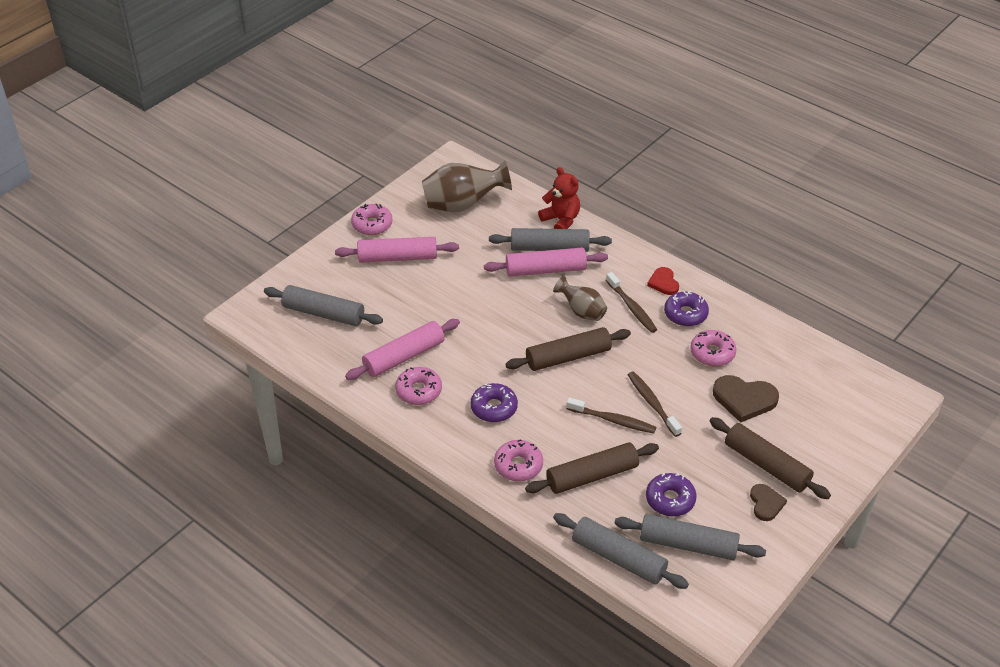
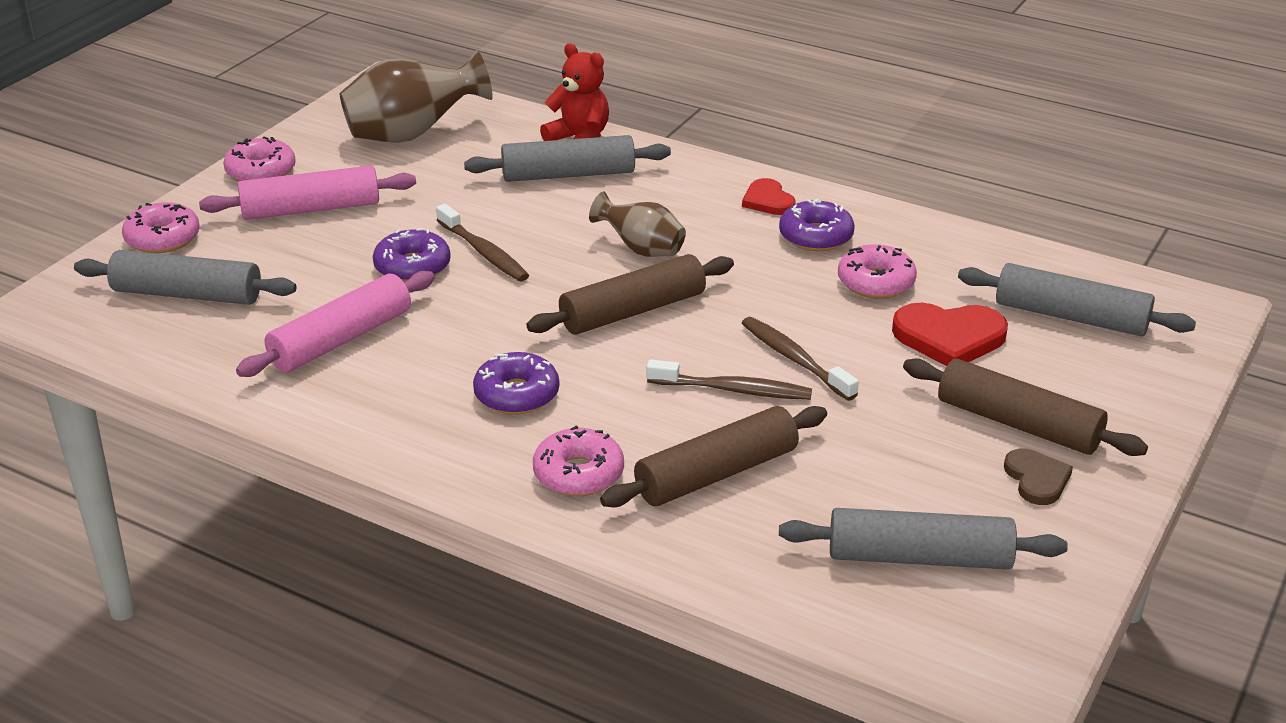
camera: 10 degrees left, 10 degrees down
pink donut [395,367,442,405] -> pink donut moved to [122,202,200,253]
pink rolling pin [484,248,608,277] -> none
grey rolling pin [553,513,689,589] -> grey rolling pin moved to [958,263,1196,336]
brown toothbrush [606,272,658,333] -> brown toothbrush moved to [436,204,529,281]
purple donut [646,473,697,516] -> purple donut moved to [373,228,451,282]
brown heart [713,375,779,423] -> red heart [892,303,1008,366]

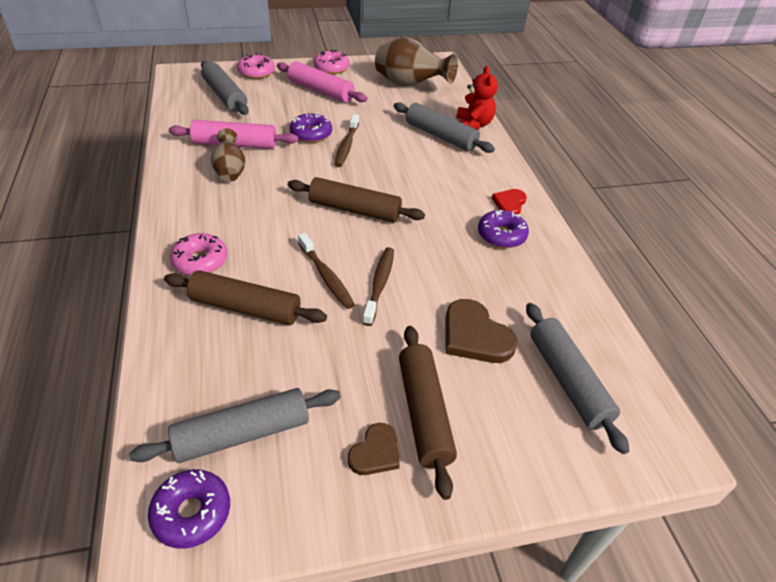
camera: 45 degrees right, 10 degrees up
purple donut [473,352,559,414] -> purple donut moved to [148,469,230,549]
brown vase [589,192,686,257] -> brown vase moved to [211,128,246,182]
grey rolling pin [779,508,1068,570] -> grey rolling pin turned 75 degrees counterclockwise [129,388,341,463]
pink donut [838,244,917,299] -> none
red heart [892,303,1008,366] -> brown heart [445,299,518,363]

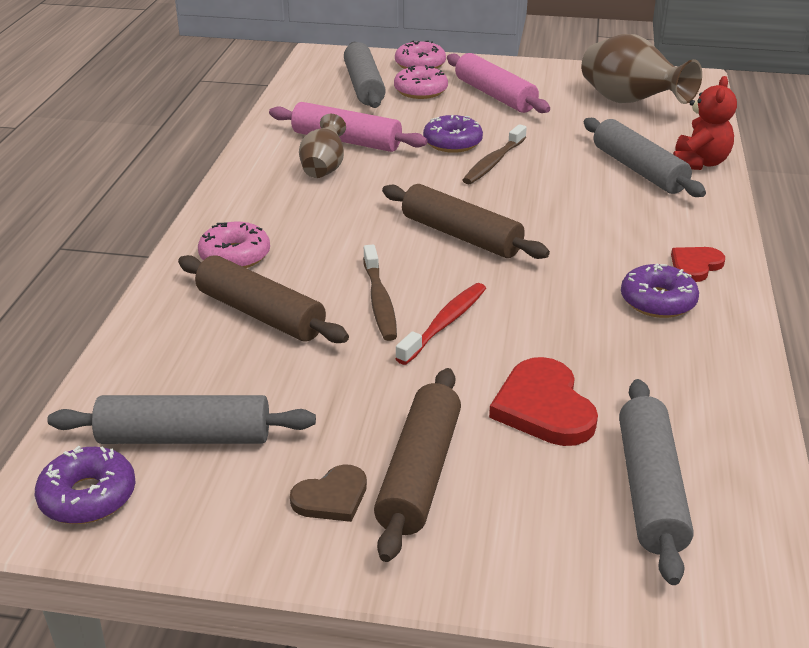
camera: 25 degrees right, 10 degrees down
pink donut [314,50,350,74] -> pink donut moved to [394,65,448,99]
brown toothbrush [362,247,394,326] -> red toothbrush [395,283,486,365]
brown heart [445,299,518,363] -> red heart [489,357,598,446]

